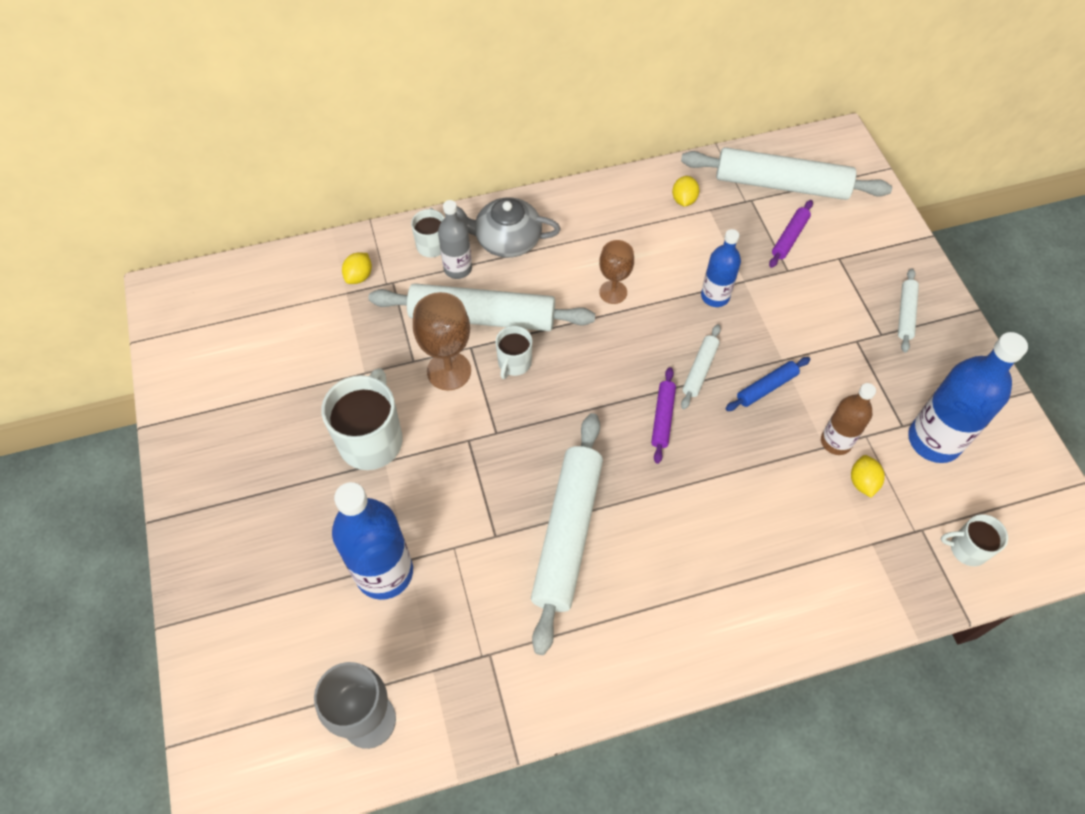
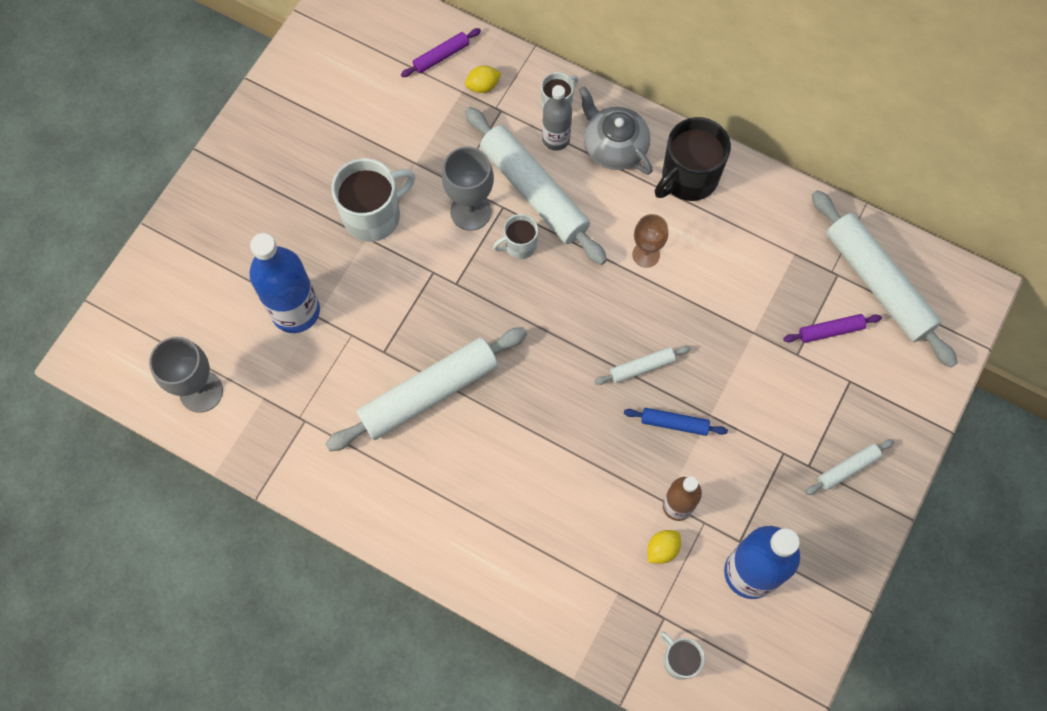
camera: 45 degrees right, 10 degrees up
brown goblet [413,292,471,390] -> grey goblet [442,147,494,230]
purple rolling pin [651,367,676,464] -> purple rolling pin moved to [401,28,481,77]
yellow lemon [672,176,699,206] -> none
blue bottle [701,229,741,307] -> none
none -> black mug [655,117,731,201]

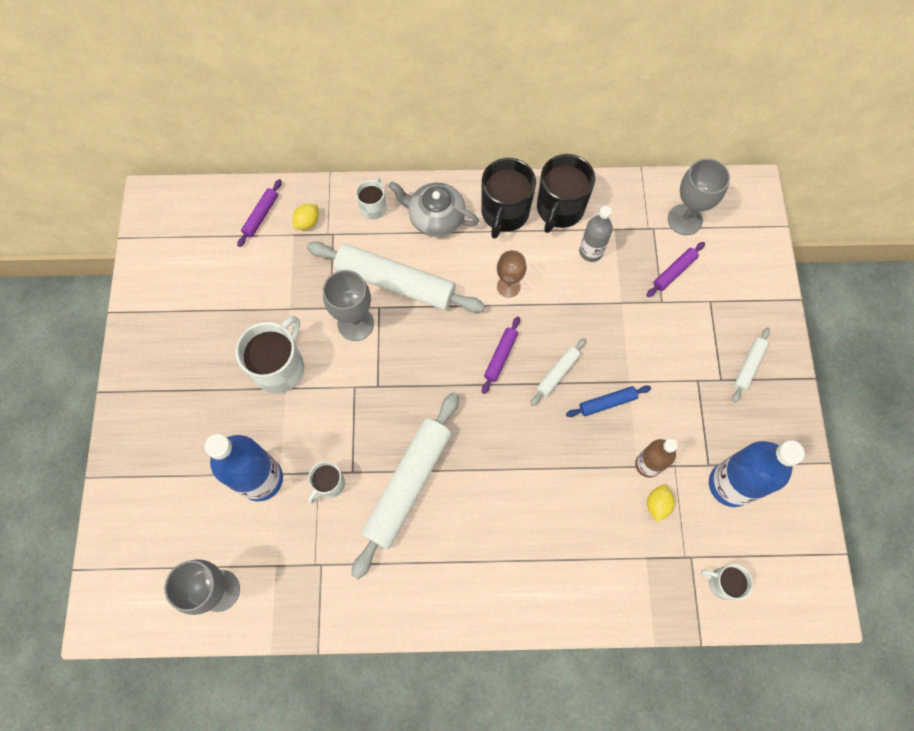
camera: 30 degrees left, 0 degrees up
white mug [493,214,538,259] -> white mug moved to [308,461,345,504]
grey bottle [542,85,572,150] -> grey bottle moved to [579,206,613,262]
white rolling pin [812,190,958,368] -> grey goblet [668,158,730,235]
none -> purple rolling pin [482,316,520,394]
none -> black mug [537,154,595,233]

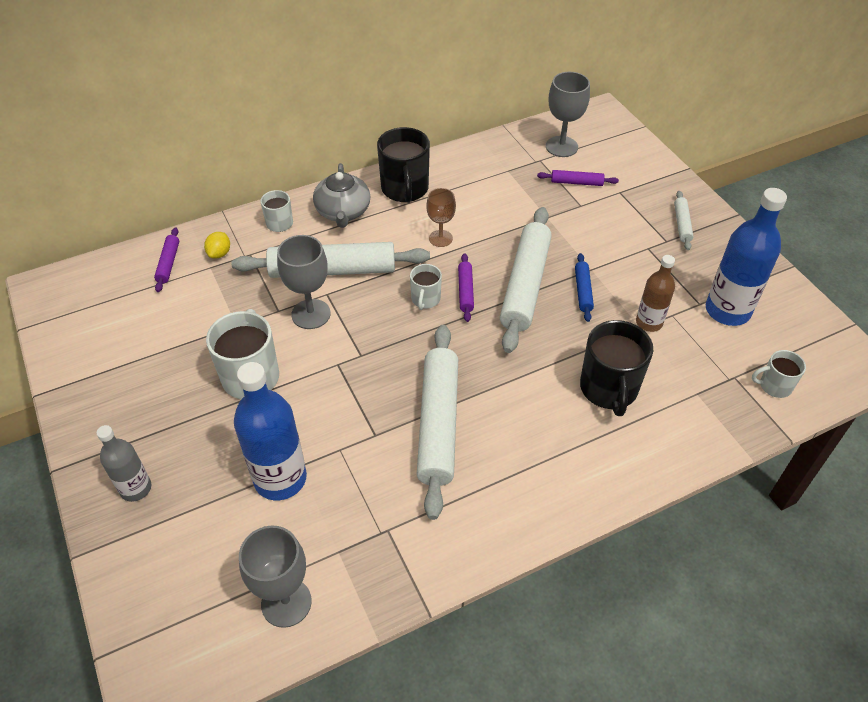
camera: 25 degrees left, 20 degrees down
white mug [308,461,345,504] -> white mug moved to [410,264,442,310]
grey teapot [389,182,479,237] -> grey teapot turned 90 degrees counterclockwise [313,163,370,228]
white rolling pin [530,338,586,406] -> white rolling pin [500,207,552,353], size x2.20
black mug [537,154,595,233] -> black mug moved to [580,320,653,416]
blue rolling pin [566,385,651,417] -> blue rolling pin turned 45 degrees counterclockwise [575,253,594,322]
grey bottle [579,206,613,262] -> grey bottle moved to [97,425,151,502]
purple rolling pin [646,242,705,297] -> purple rolling pin turned 75 degrees clockwise [537,170,619,186]
yellow lemon [647,485,675,522] -> none

